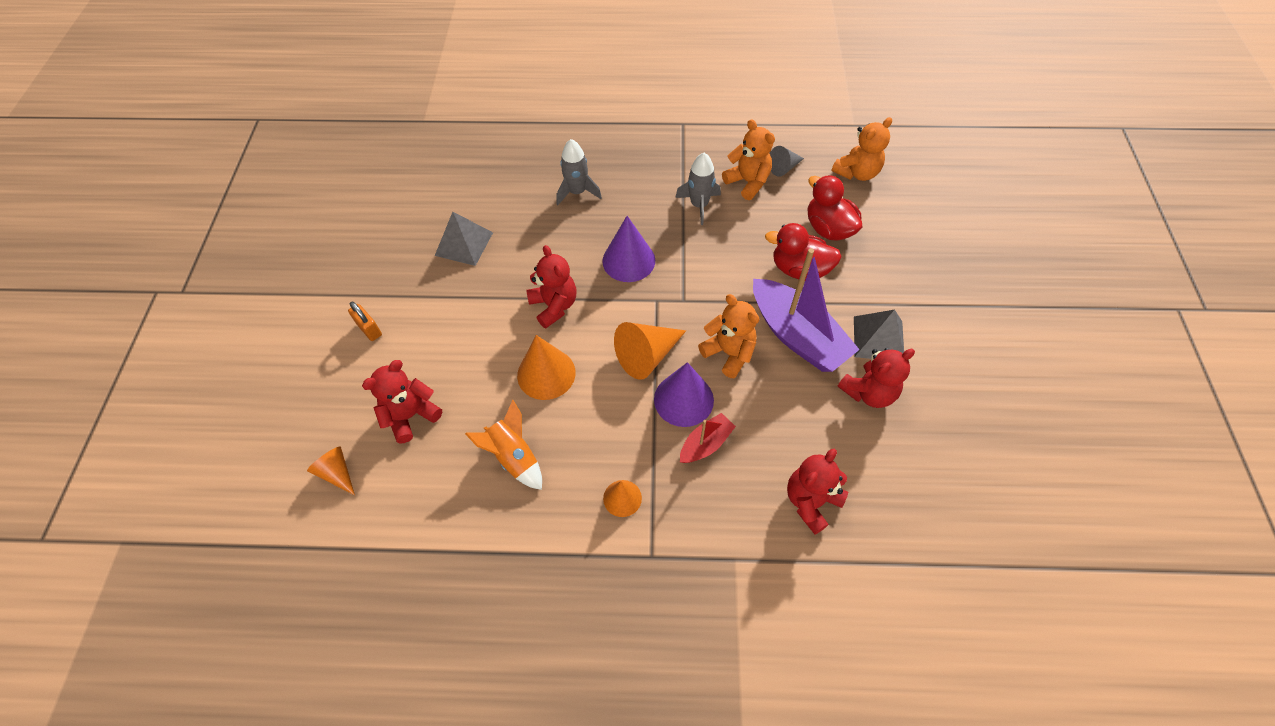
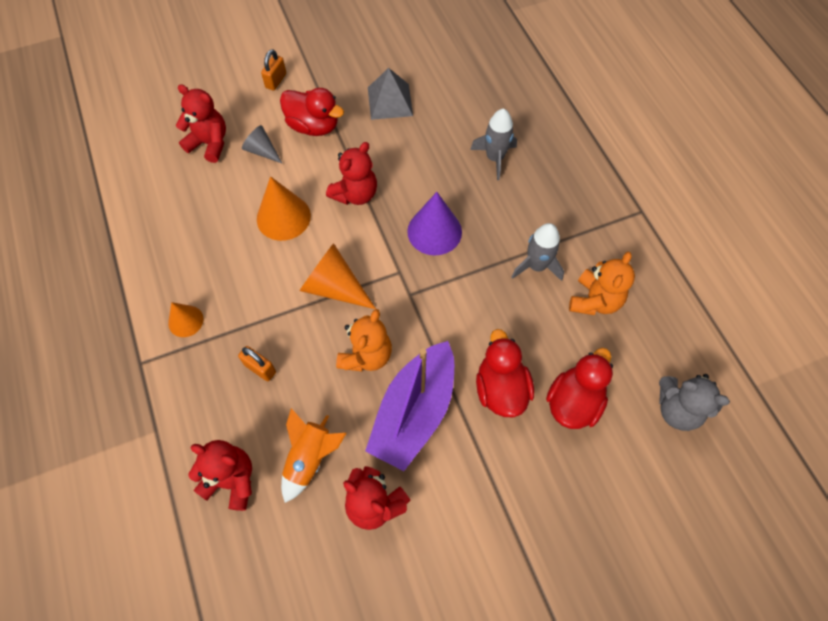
camera: 65 degrees right, 5 degrees up
orange cone [307,446,355,495] -> none
orange rocket [465,400,542,490] -> orange rocket moved to [281,408,346,503]
purple cone [654,362,714,427] -> none
red boat [680,413,736,463] -> orange padlock [238,346,276,381]
grey cone [770,146,804,177] -> grey cone moved to [242,125,282,163]
orange teddy bear [832,117,892,181] -> grey teddy bear [659,374,730,431]
grey pyramid [854,310,904,359] -> none
none -> red duck [280,88,344,136]

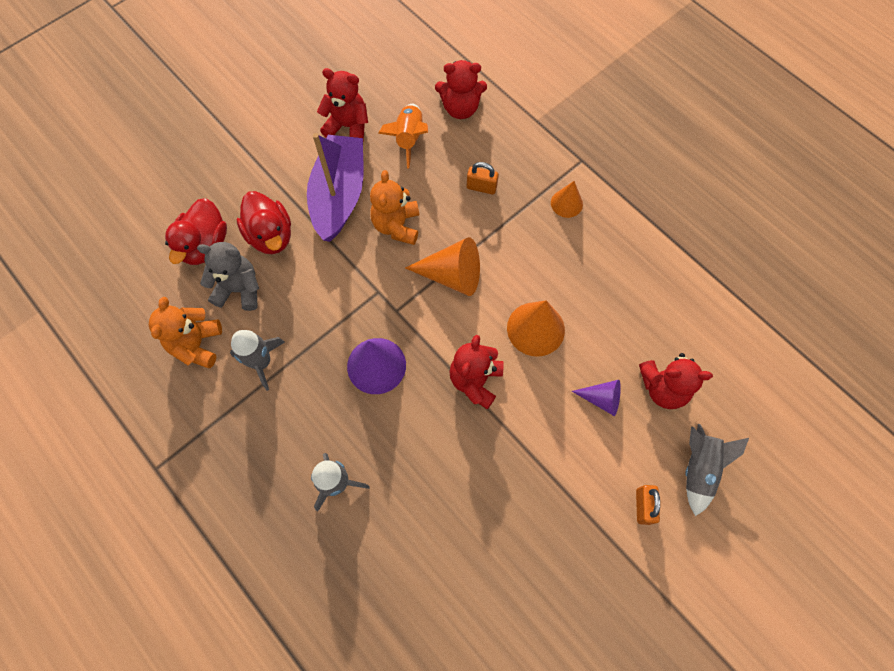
camera: 160 degrees right, 5 degrees up
grey cone [242,125,282,163] -> purple cone [572,380,621,416]
red duck [280,88,344,136] -> none
grey pyramid [368,68,413,120] -> none
grey teddy bear [659,374,730,431] -> grey teddy bear moved to [197,242,259,311]
none -> grey rocket [685,424,749,516]

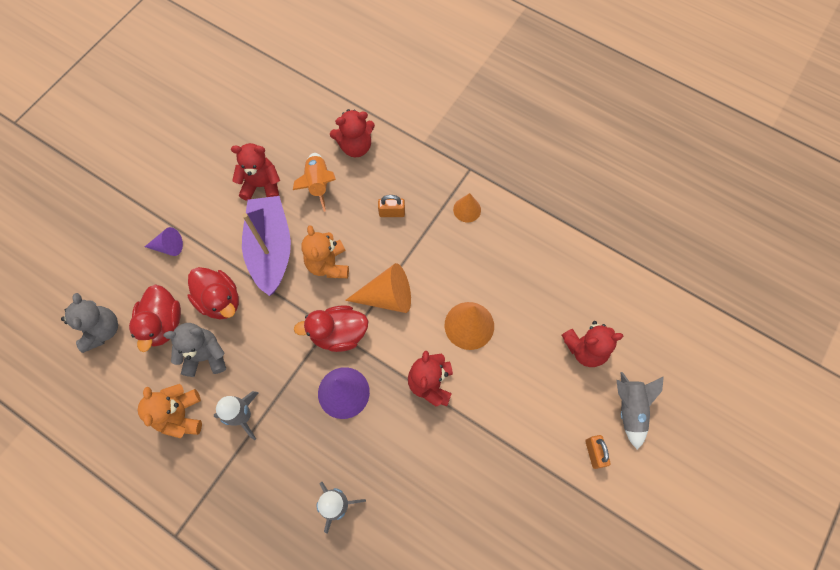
camera: 15 degrees left, 0 degrees up
purple cone [572,380,621,416] -> purple cone moved to [145,227,183,256]
none -> grey teddy bear [61,293,118,353]
none -> red duck [294,305,368,352]

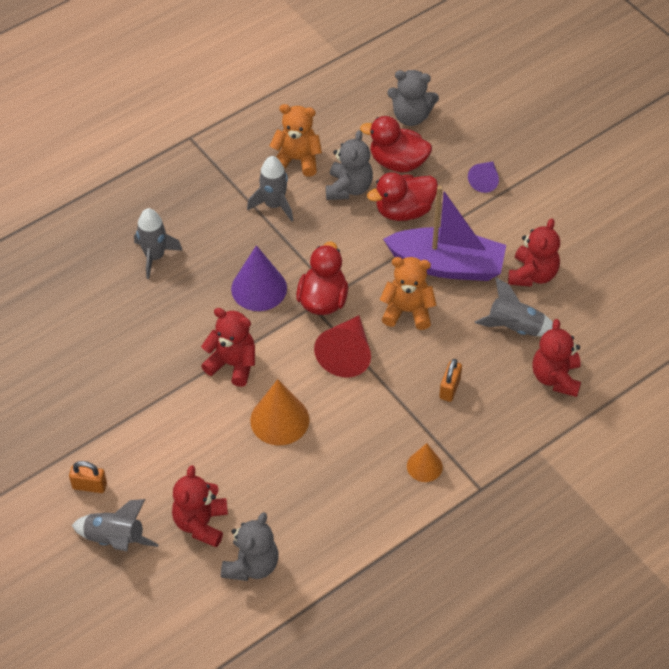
camera: 110 degrees right, 15 degrees down
orange rocket [293,153,336,212] -> grey rocket [475,278,553,336]
orange cone [345,263,411,313] -> red cone [314,315,371,377]
none -> grey teddy bear [221,512,279,581]

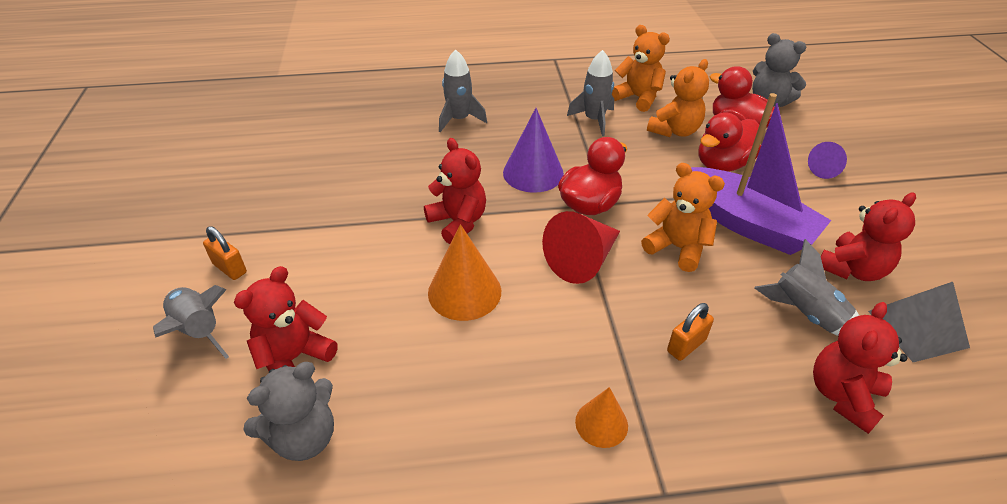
camera: 30 degrees right, 10 degrees down
grey teddy bear [326,130,373,200] -> orange teddy bear [647,59,709,137]
red duck [367,172,438,221] -> red duck turned 45 degrees counterclockwise [698,112,761,172]
none -> grey pyramid [868,282,970,362]

